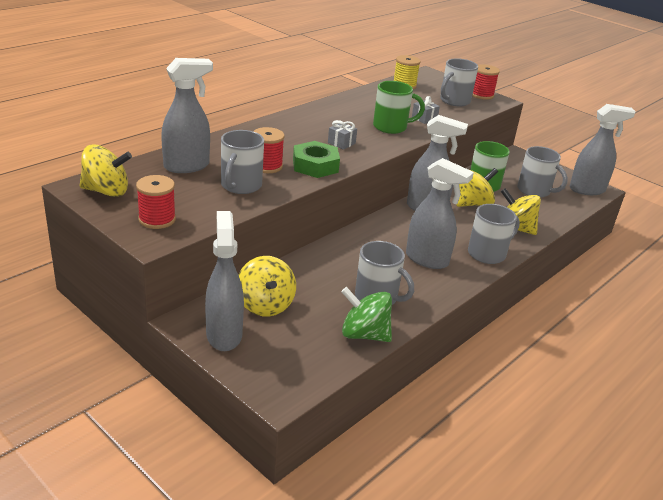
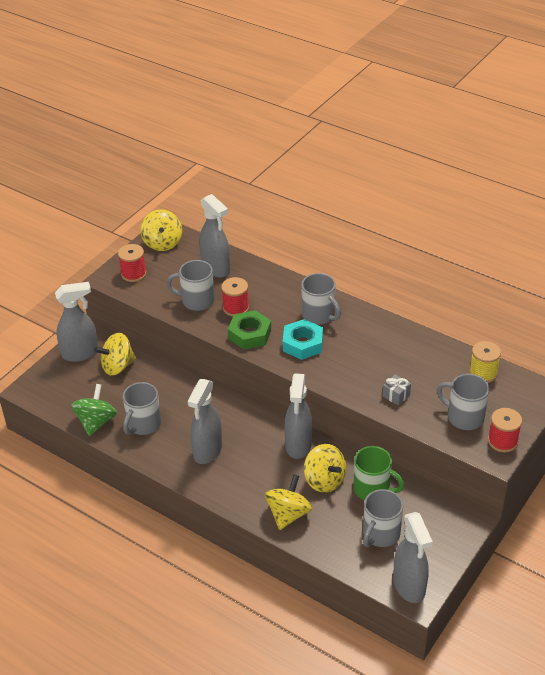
camera: 85 degrees right, 10 degrees up
grey gift [328,120,357,150] -> turquoise nut [283,319,323,360]
green mug [373,81,425,134] -> none
grey mug [468,204,520,264] -> grey mug moved to [301,273,341,325]

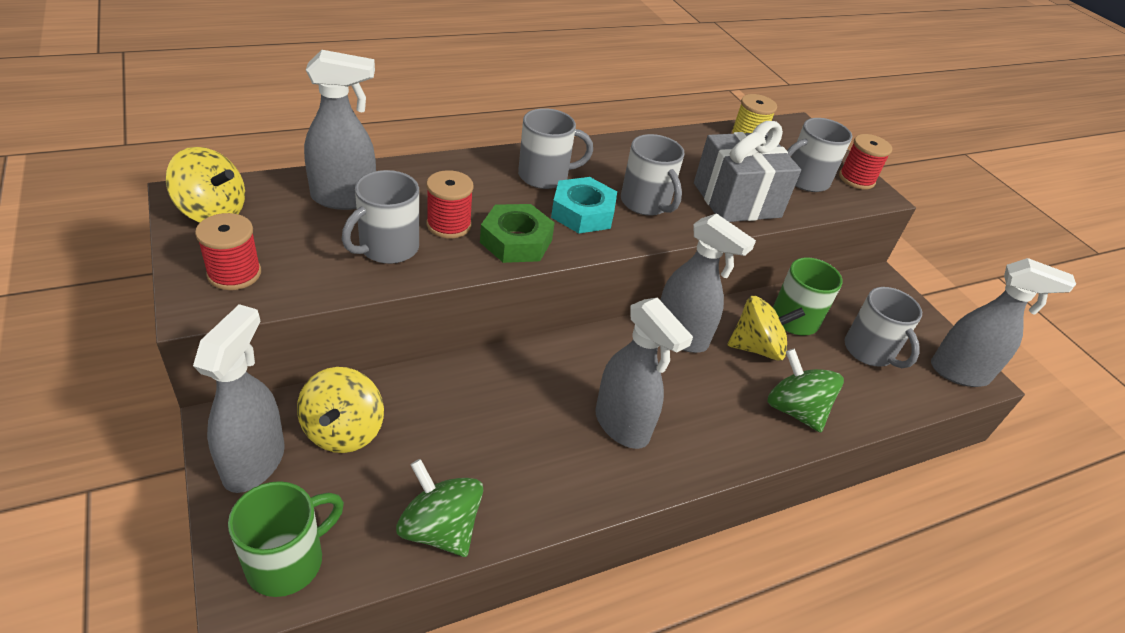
camera: 65 degrees left, 0 degrees up
grey mug [123,382,161,435] -> grey mug moved to [621,134,685,216]
yellow spinning top [265,474,312,530] -> green spinning top [767,349,844,433]
grey gift [382,375,411,406] -> grey gift [694,121,801,222], size x2.47
none -> green mug [228,481,344,597]

